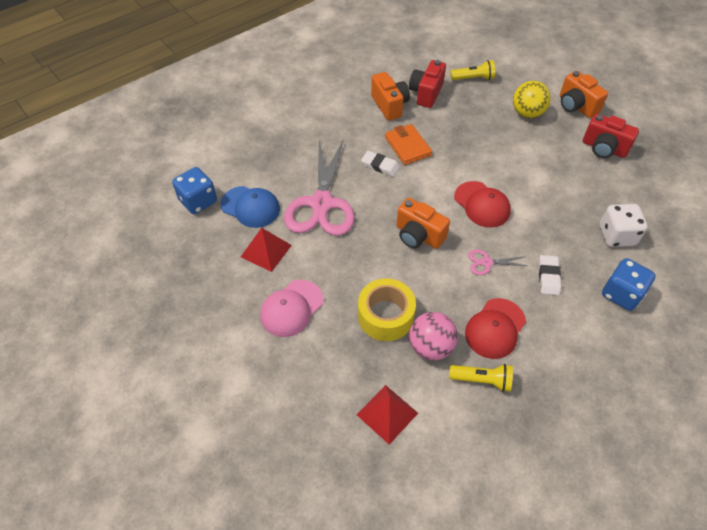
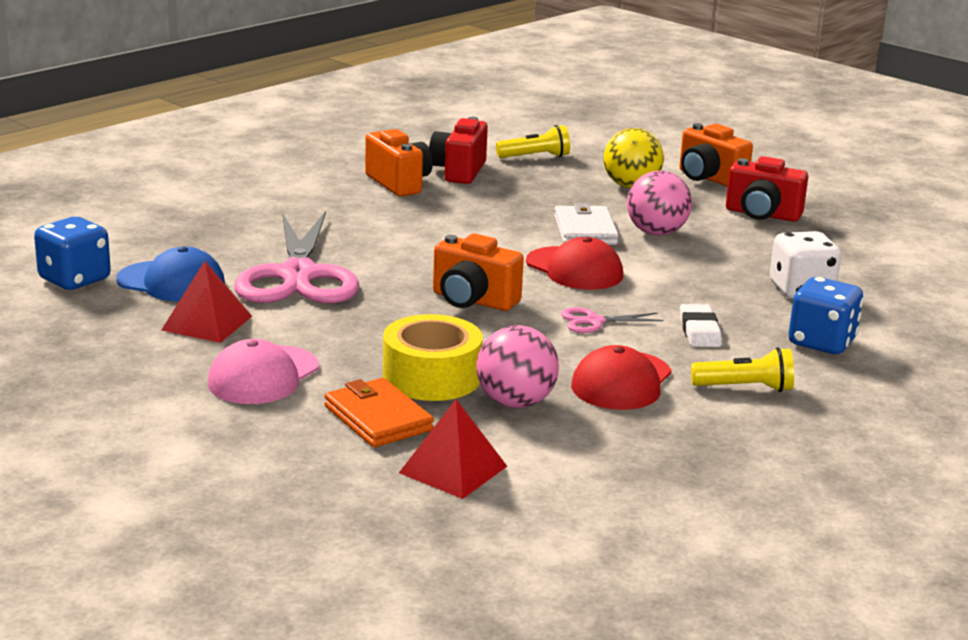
camera: 10 degrees left, 30 degrees down
white eraser [361,151,400,177] -> none
orange wallet [385,124,432,165] -> orange wallet moved to [325,378,434,447]
yellow flashlight [449,364,513,392] -> yellow flashlight moved to [691,347,794,392]
none -> white wallet [554,203,619,245]
none -> pink ball [627,171,692,235]

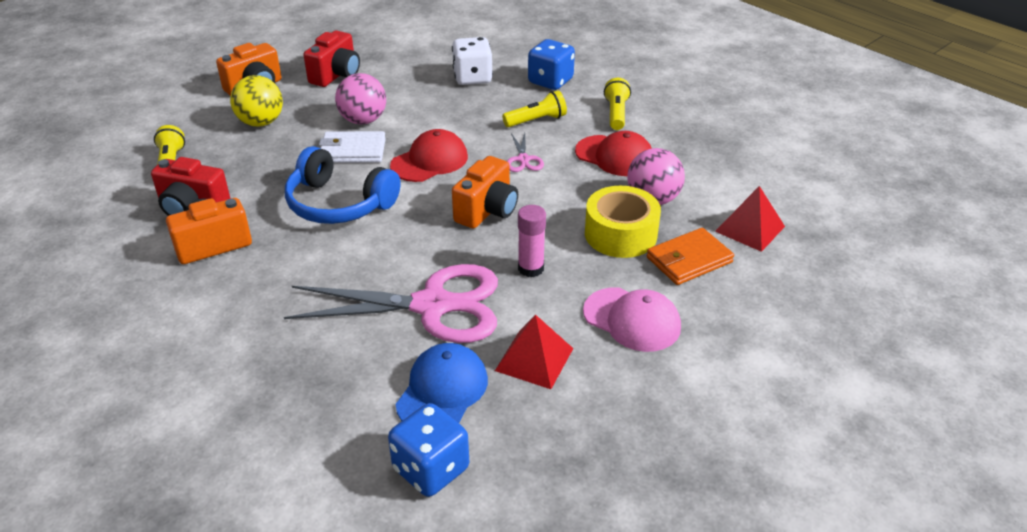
camera: 85 degrees left, 15 degrees up
white eraser [680,304,722,347] -> yellow flashlight [502,90,567,127]
none -> blue headphones [285,146,401,224]
none -> pink glue stick [518,205,546,277]

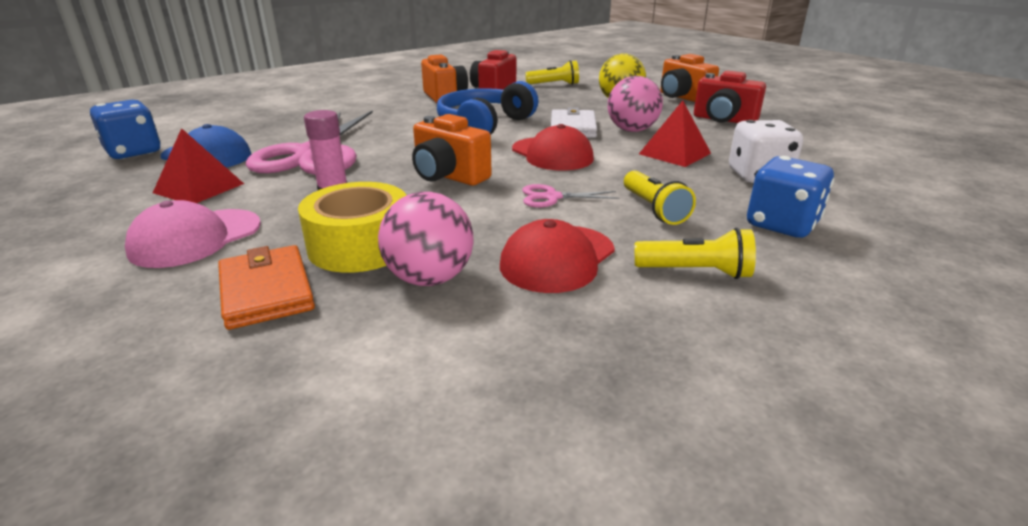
camera: 95 degrees right, 10 degrees down
red pyramid [715,186,785,252] -> red pyramid moved to [639,100,711,167]

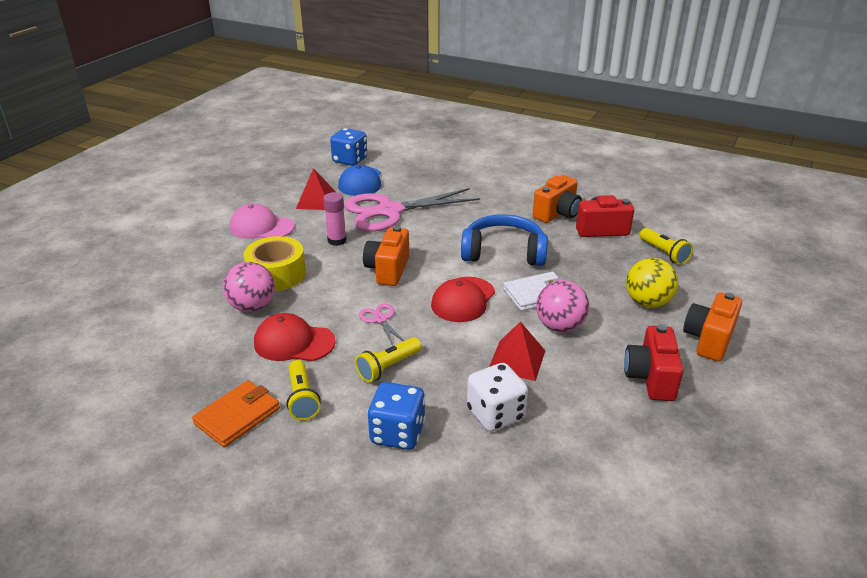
camera: 65 degrees right, 5 degrees up
orange wallet [218,245,315,330] -> orange wallet moved to [192,380,280,447]

